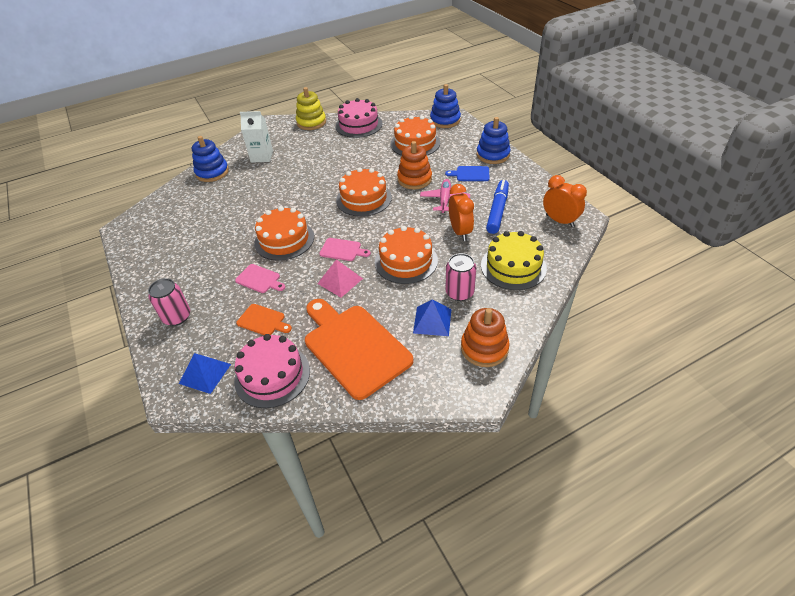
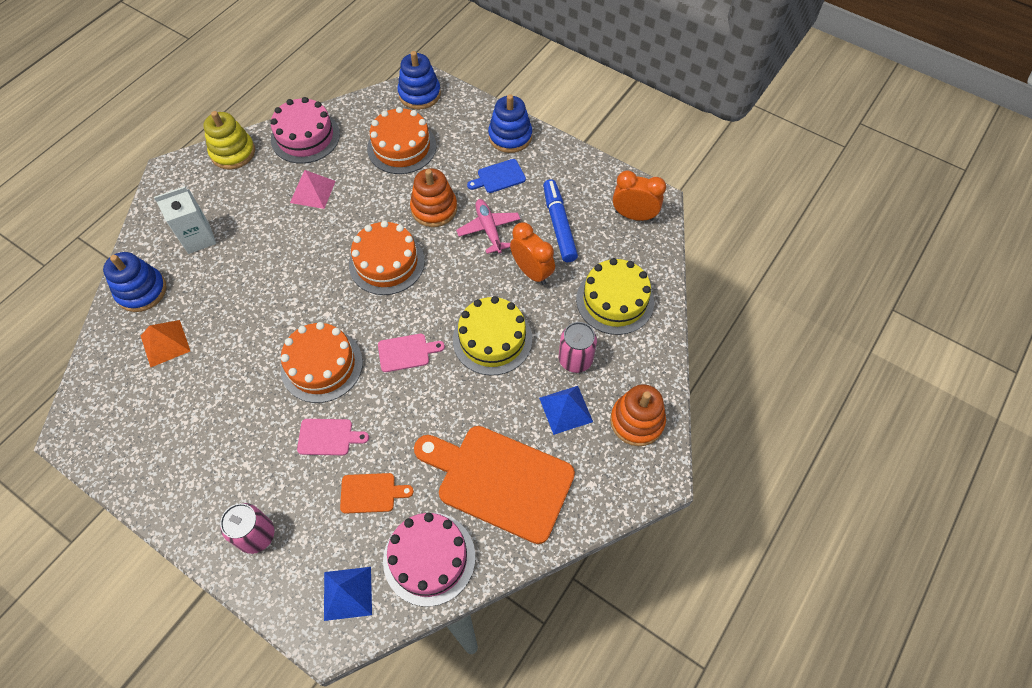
camera: 30 degrees left, 15 degrees up
pink pyramid [317,259,363,298] -> pink pyramid moved to [290,170,336,209]
orange cake [375,226,438,284] -> yellow cake [453,296,532,375]
none -> orange pyramid [141,320,190,368]

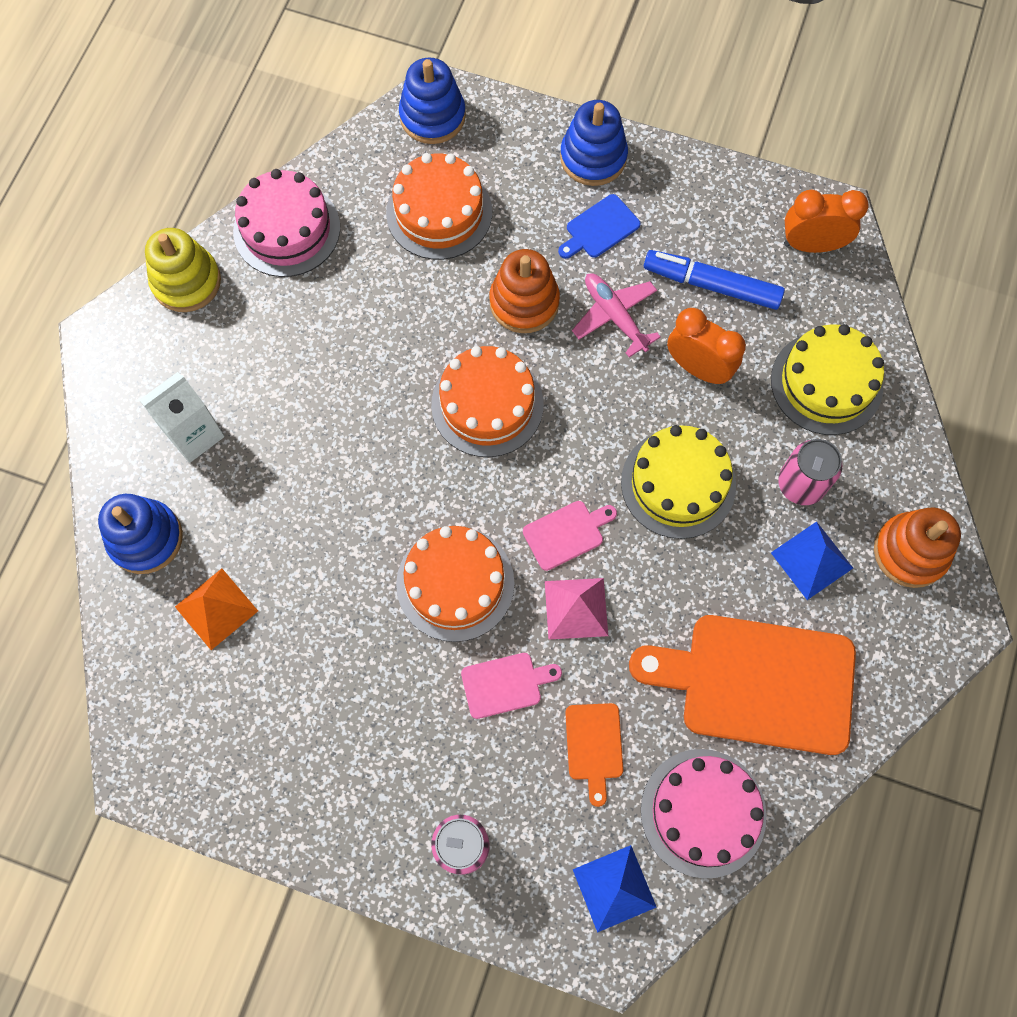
camera: 15 degrees left, 10 degrees up
pink pyramid [290,170,336,209] -> pink pyramid moved to [545,578,608,639]
orange cutting board [340,473,414,514] -> orange cutting board turned 105 degrees clockwise [565,703,623,807]
blue marker [543,179,578,262] -> blue marker turned 45 degrees counterclockwise [644,250,785,310]

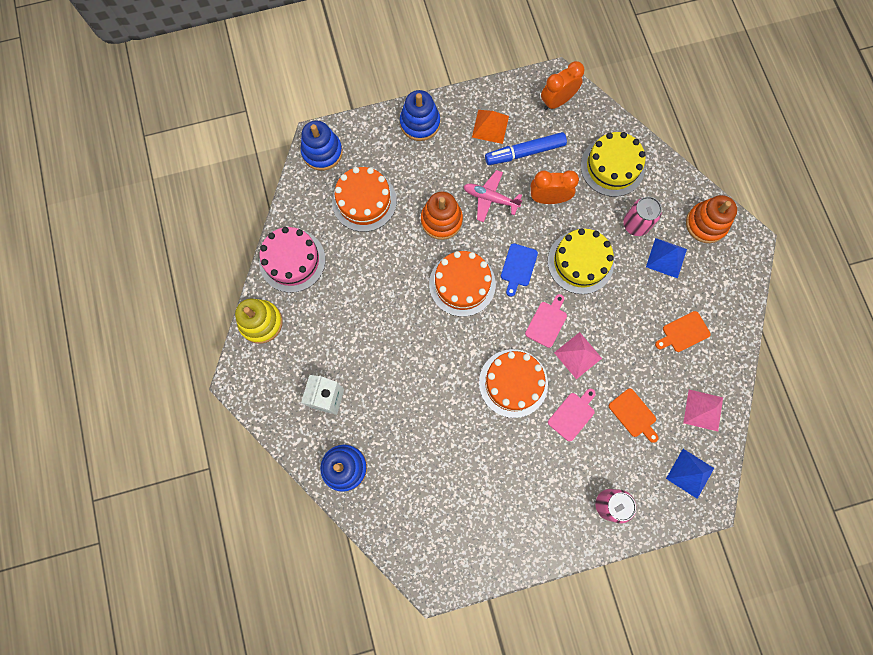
camera: 35 degrees left, 5 degrees up
orange pyramid [175,569,258,650] -> orange pyramid moved to [472,110,509,144]
blue cutting board [558,194,640,259] -> blue cutting board moved to [501,243,538,297]
orange cutting board [629,615,856,755] -> orange cutting board [655,311,711,352], size x0.44
pink cake [641,749,767,879] -> pink pyramid [683,389,723,431]

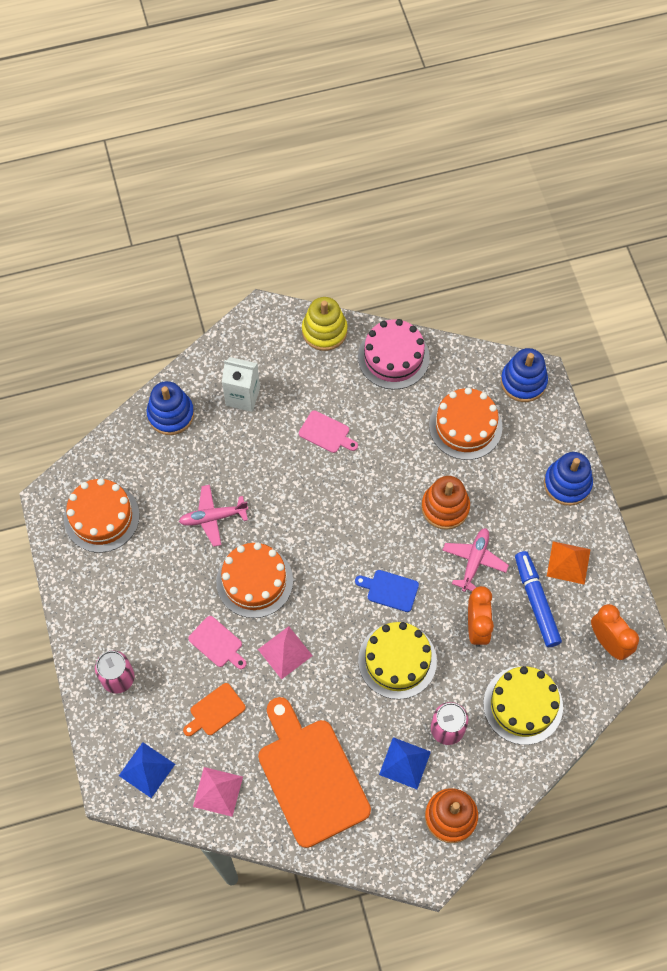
camera: 90 degrees right, 10 degrees down
orange cake [429,251,496,317] -> orange cake moved to [64,478,140,553]
pink cutting board [525,294,567,348] -> pink cutting board moved to [299,410,358,453]
orange cutting board [655,311,711,352] -> orange cutting board [258,697,371,848], size x2.26
none -> pink plane [179,485,248,547]

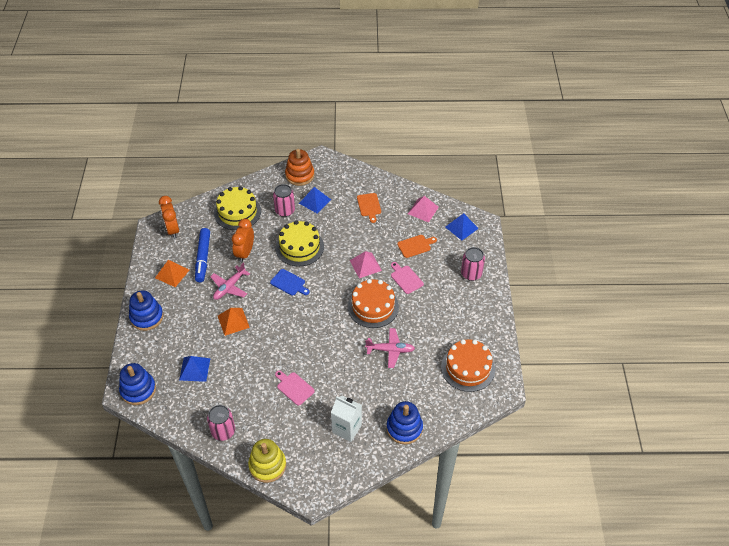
camera: 165 degrees left, 15 degrees down
orange cutting board [258,697,371,848] -> orange cutting board [357,193,381,223], size x0.44
pink cake [358,319,430,390] -> pink can [207,405,235,441]
orange stacking toy [421,476,470,530] -> orange pyramid [218,308,250,336]
orange cake [429,388,503,460] -> blue pyramid [179,356,211,382]

